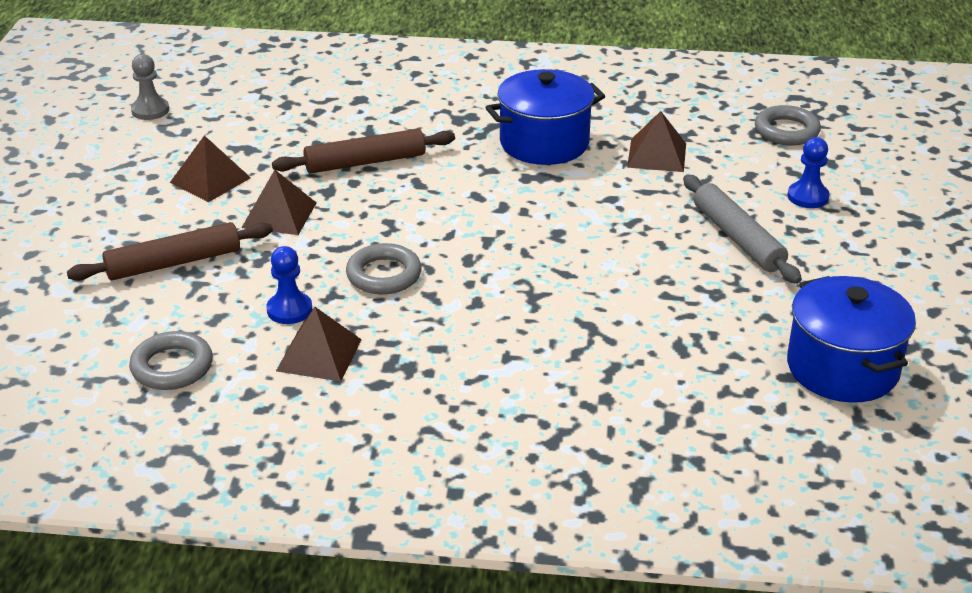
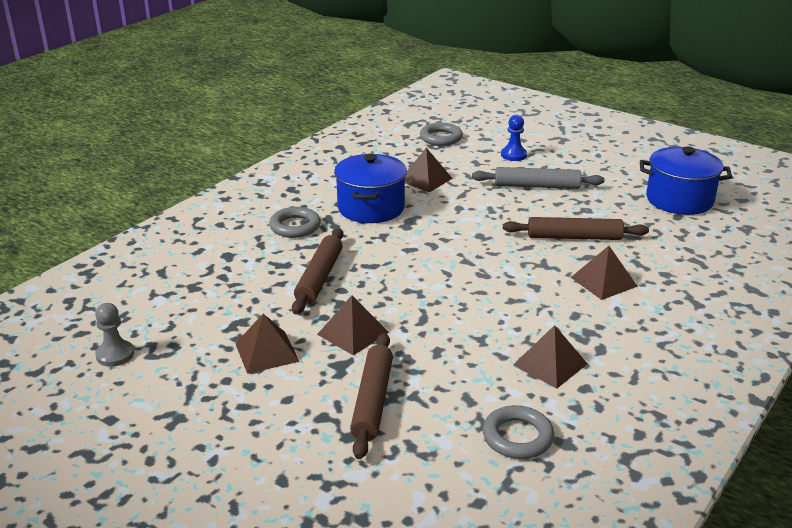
camera: 60 degrees left, 5 degrees down
blue pawn [266,246,312,324] -> none
grey ring [346,243,422,294] -> grey ring moved to [269,207,321,238]
none -> brown rolling pin [503,217,649,240]
none -> brown pyramid [570,246,638,300]

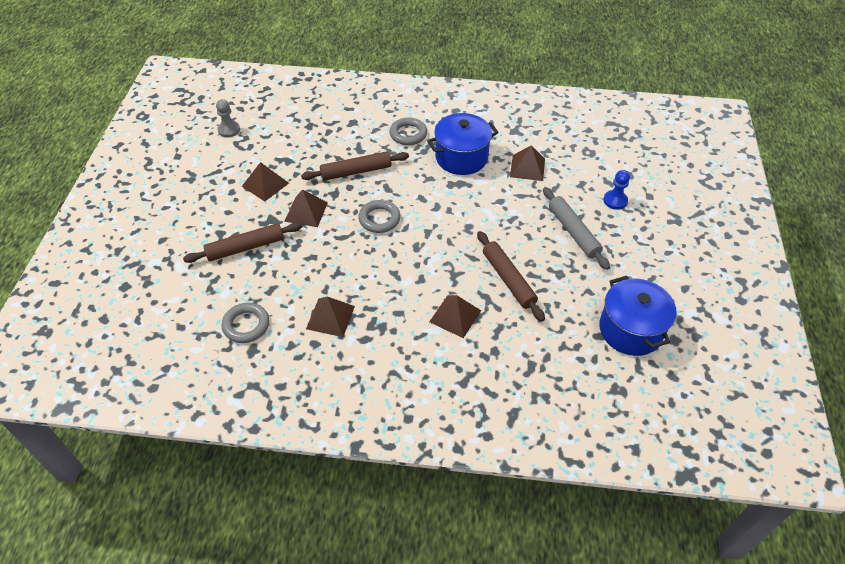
camera: 60 degrees right, 20 degrees up
grey ring [420,123,463,146] -> grey ring moved to [358,200,400,233]

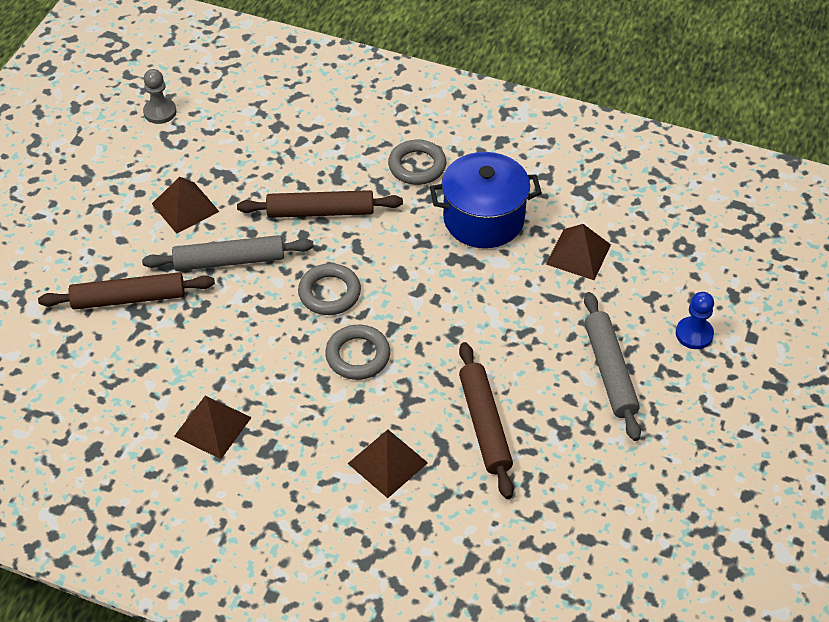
camera: 15 degrees right, 0 degrees up
grey ring [222,302,269,343] -> grey ring moved to [325,325,390,380]
brown pyramid [284,189,328,227] -> grey rolling pin [142,235,314,271]
blue pot [599,276,677,356] -> none

